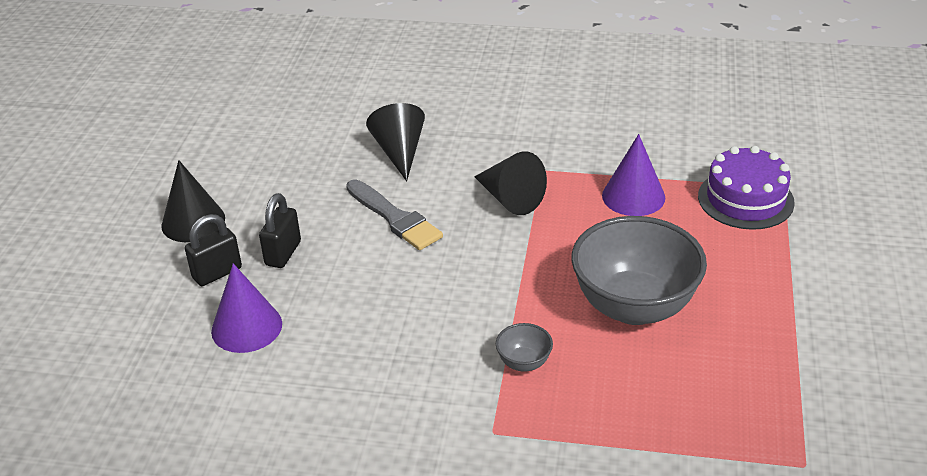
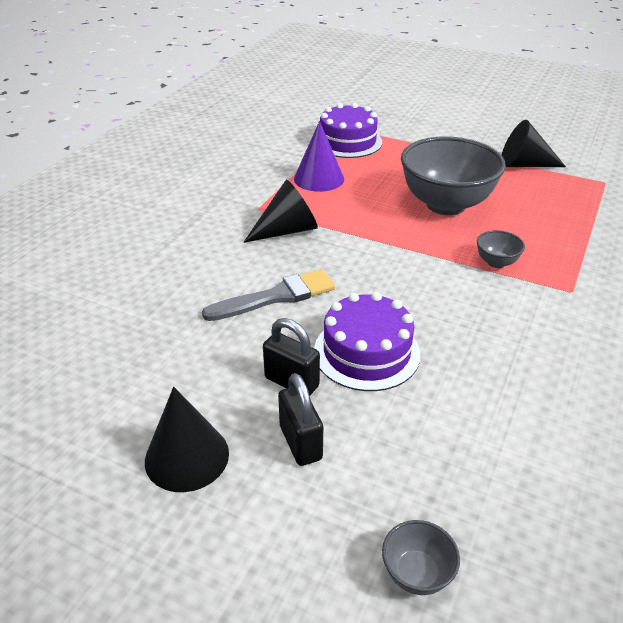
camera: 75 degrees left, 0 degrees up
purple cone [211,263,282,353] -> none
black cone [366,103,425,181] -> black cone moved to [502,120,566,167]
none -> purple cake [314,292,421,391]
none -> grey bowl [382,520,460,595]

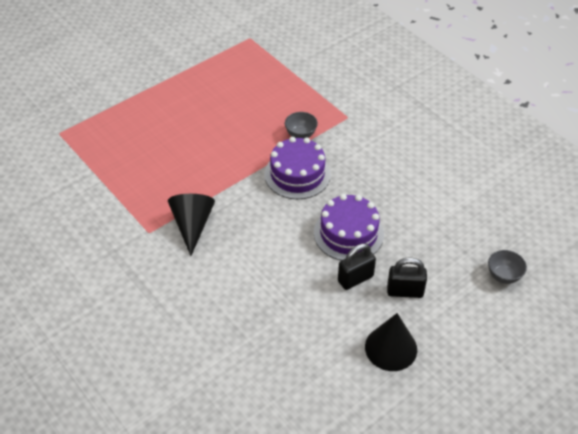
camera: 65 degrees left, 10 degrees up
grey brush [202,269,335,321] -> none
purple cone [294,121,344,192] -> none
purple cake [320,103,382,158] -> purple cake moved to [264,137,331,199]
grey bowl [401,136,506,215] -> none
black cone [502,120,566,167] -> none

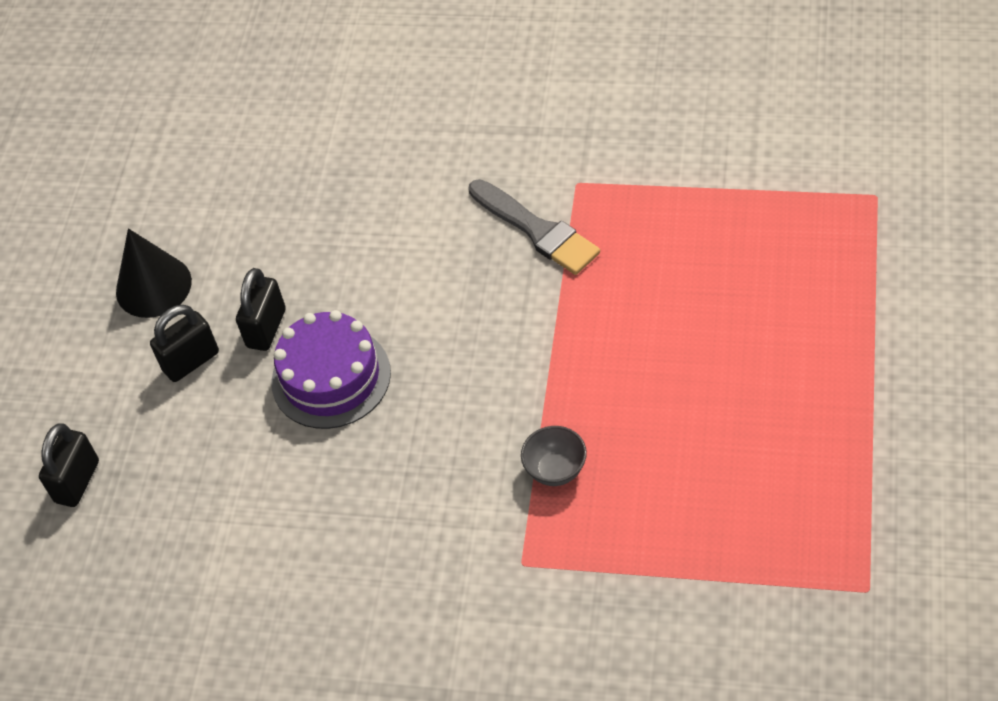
camera: 145 degrees right, 5 degrees up
black cone [168,194,215,256] -> grey brush [468,179,600,275]
purple cake [264,137,331,199] -> none
grey bowl [488,250,527,284] -> black padlock [39,423,99,507]

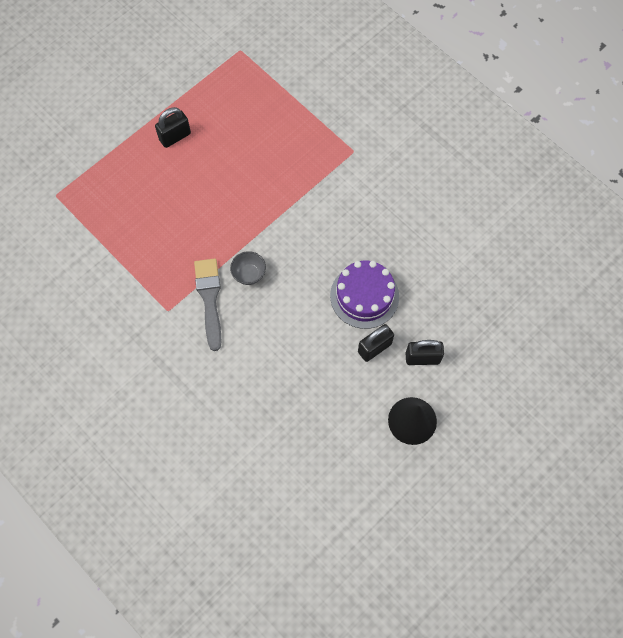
camera: 150 degrees left, 15 degrees up
black padlock [39,423,99,507] -> black padlock moved to [155,107,191,148]
grey bowl [521,426,587,486] -> grey bowl moved to [230,251,266,285]

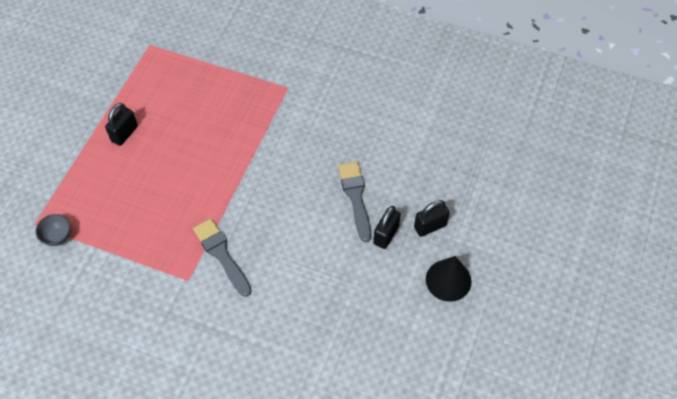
camera: 25 degrees left, 10 degrees down
grey bowl [230,251,266,285] -> grey bowl moved to [36,214,71,246]
purple cake [330,261,399,329] -> grey brush [338,161,372,242]

